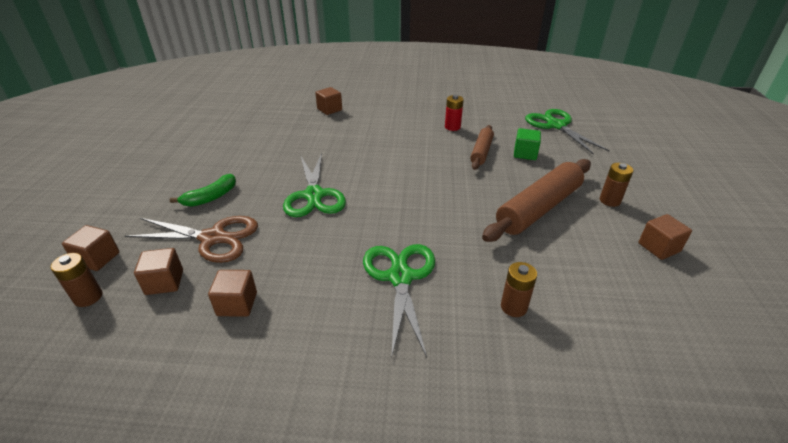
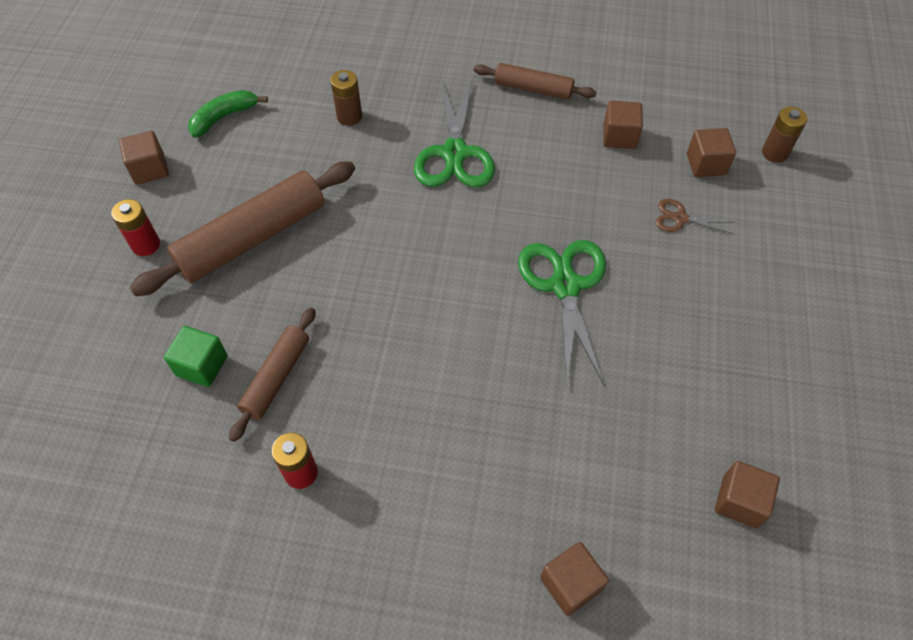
camera: 175 degrees left, 20 degrees up
brown cube [62,225,119,271] -> brown cube moved to [715,461,780,528]
brown scissors [125,216,258,263] -> brown scissors [656,199,734,234], size x0.49
green banana [170,174,236,207] -> green banana moved to [188,90,268,138]
green scissors [525,109,610,155] -> none
brown battery [600,163,633,207] -> red battery [111,199,160,256]
none -> brown rolling pin [474,63,596,100]

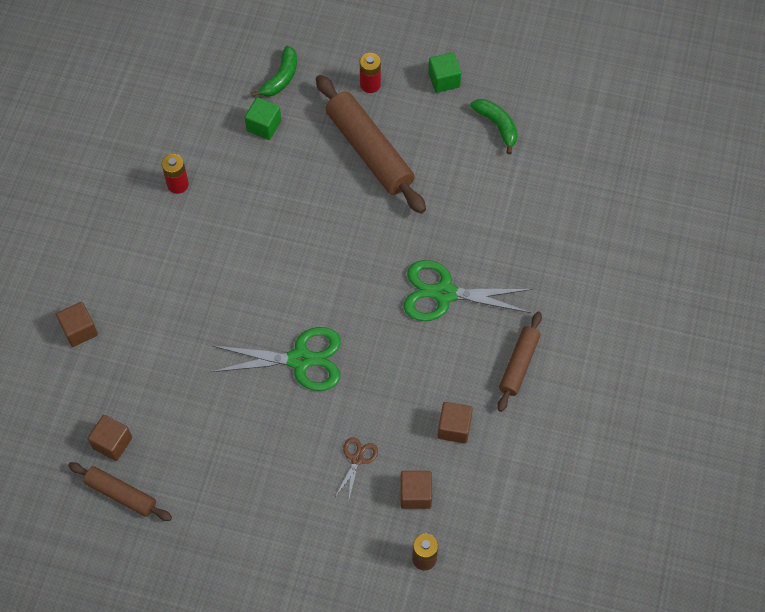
camera: 95 degrees right, 5 degrees up
brown cube [119,131,169,185] -> green cube [428,52,461,93]
brown rolling pin [229,308,315,442] -> brown rolling pin moved to [68,462,172,521]
brown battery [330,70,362,126] -> none
none -> green banana [252,46,297,97]

